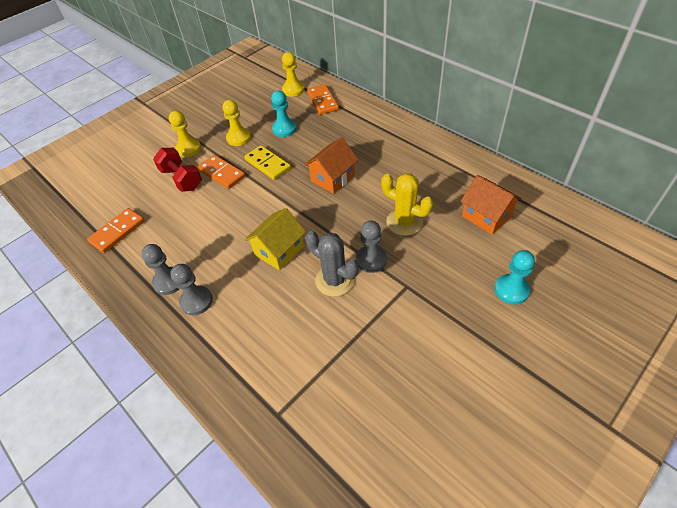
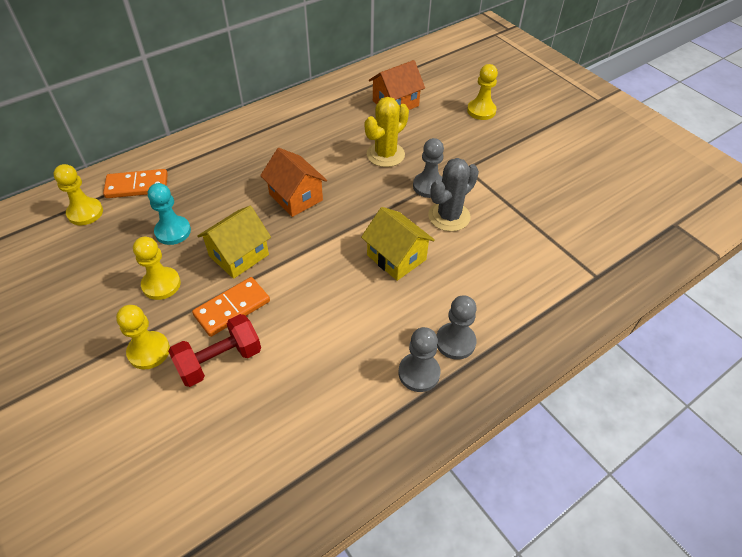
camera: 85 degrees left, 0 degrees up
orange domino [87,208,145,253] -> none
yellow domino [244,145,291,180] -> yellow house [197,206,271,279]
turquoise pawn [495,250,535,304] -> yellow pawn [467,64,498,120]

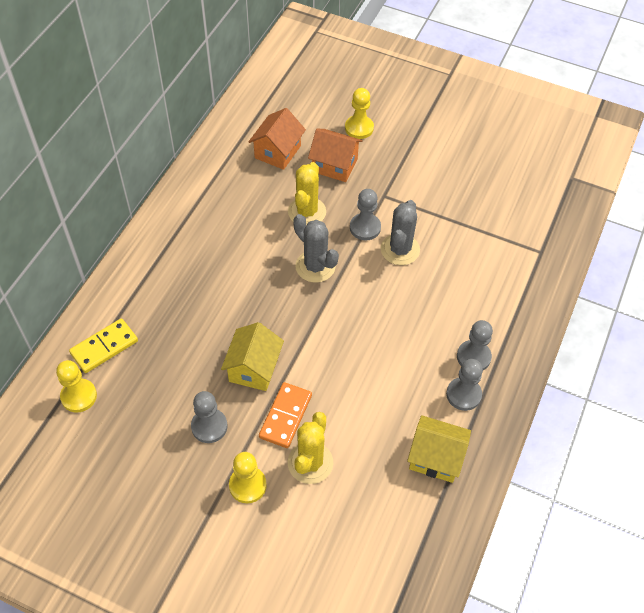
camera: 30 degrees left, 5 degrees up
orange domino [103,169,168,198] -> yellow domino [69,318,138,373]
yellow pawn [133,237,181,300] -> grey pawn [191,391,227,443]
turquoise pawn [148,183,191,245] -> none
red dumbbell [168,314,261,387] -> yellow cactus [288,412,333,484]
orange house [260,148,327,217] -> orange house moved to [308,129,363,182]
yellow house [361,207,435,281] -> yellow house moved to [407,415,471,483]
none -> grey cactus [293,214,339,283]

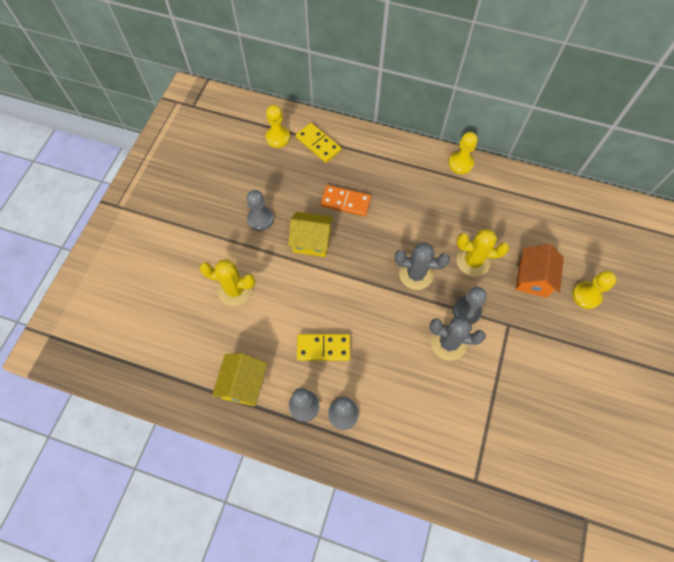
camera: 85 degrees right, 10 degrees up
yellow pawn [229,452,267,503] -> yellow pawn moved to [448,132,478,174]
orange house [248,108,306,170] -> none
orange domino [259,382,312,448] -> orange domino moved to [321,185,371,216]
grey cactus [293,214,339,283] -> grey cactus turned 60 degrees clockwise [395,242,450,290]
none -> yellow domino [297,334,350,361]

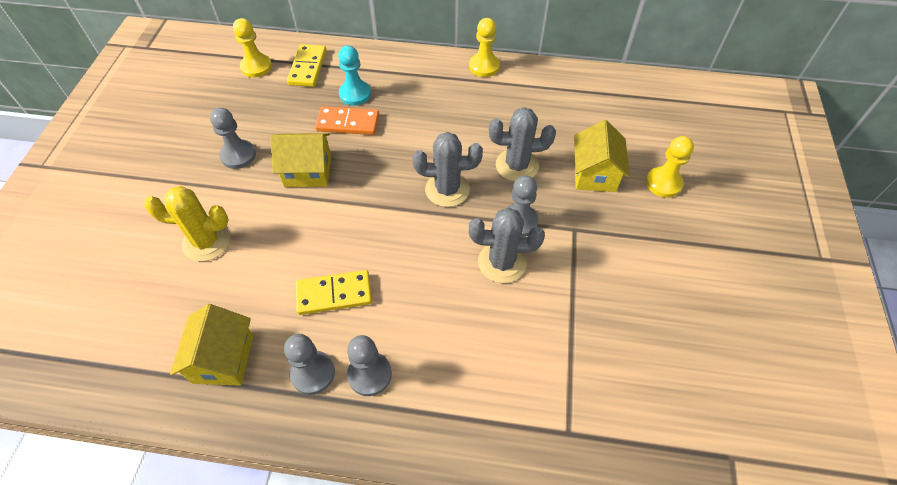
camera: 10 degrees left, 10 degrees down
yellow domino [296,123,341,163] -> yellow domino turned 60 degrees clockwise [287,44,327,87]
yellow cactus [456,229,509,277] -> grey cactus [489,107,556,182]
orange house [516,244,564,298] -> yellow house [574,120,630,192]
none -> turquoise pawn [338,45,371,106]

